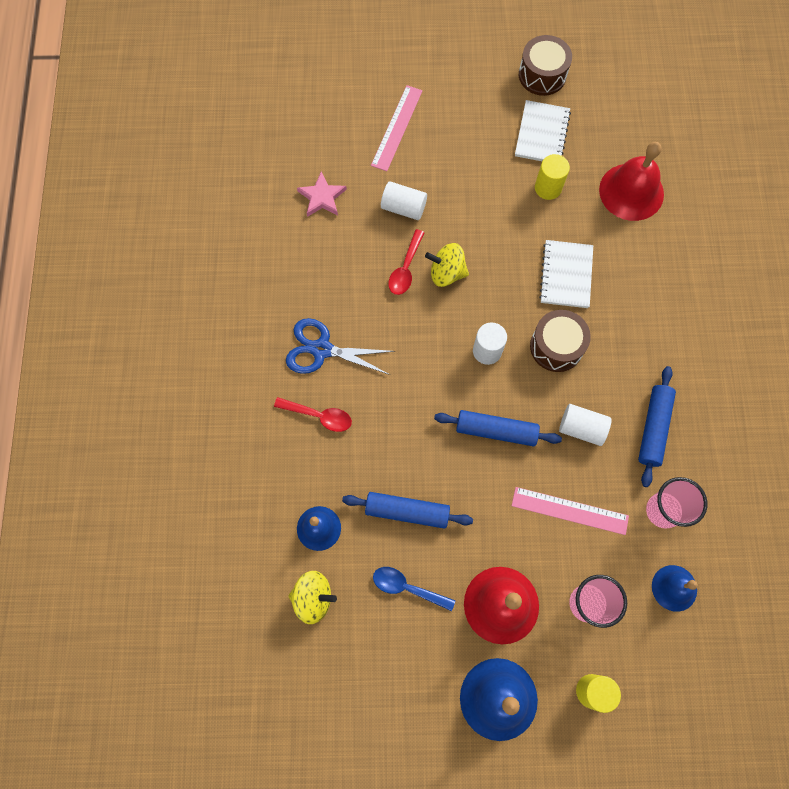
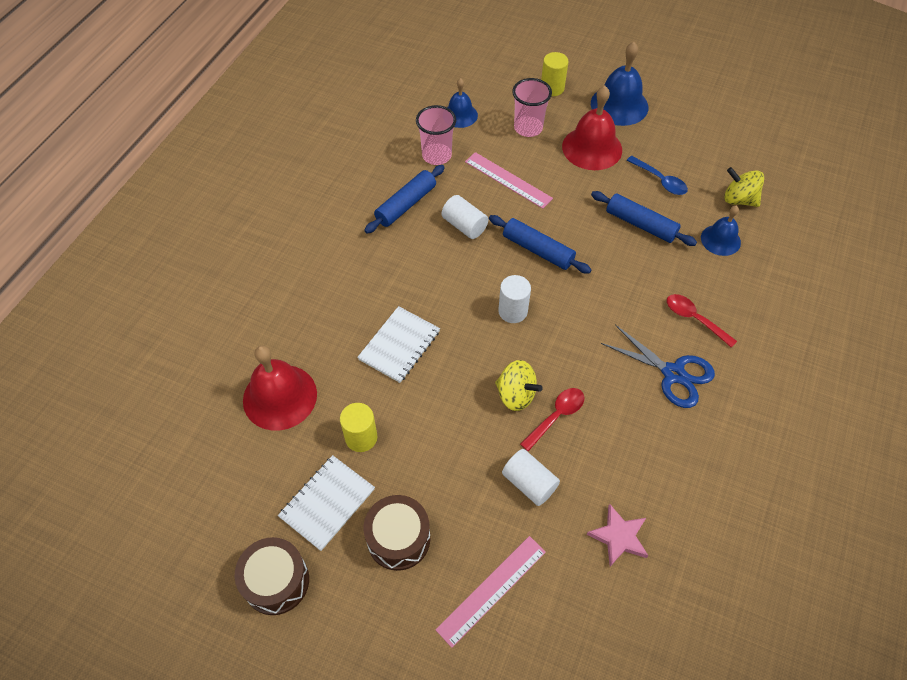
camera: 155 degrees left, 15 degrees down
brown drum [530,310,591,372] -> brown drum moved to [364,495,430,571]

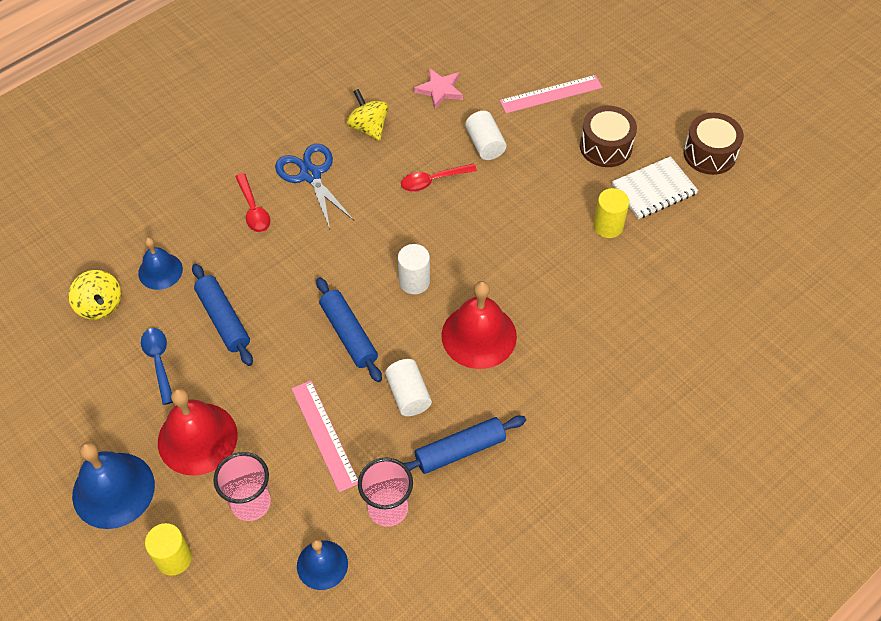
camera: 155 degrees left, 0 degrees up
red bell [243,345,317,431] -> red bell moved to [442,281,517,369]
white notebook [357,306,440,383] -> none
yellow spinning top [495,360,543,411] -> yellow spinning top moved to [347,89,388,141]

